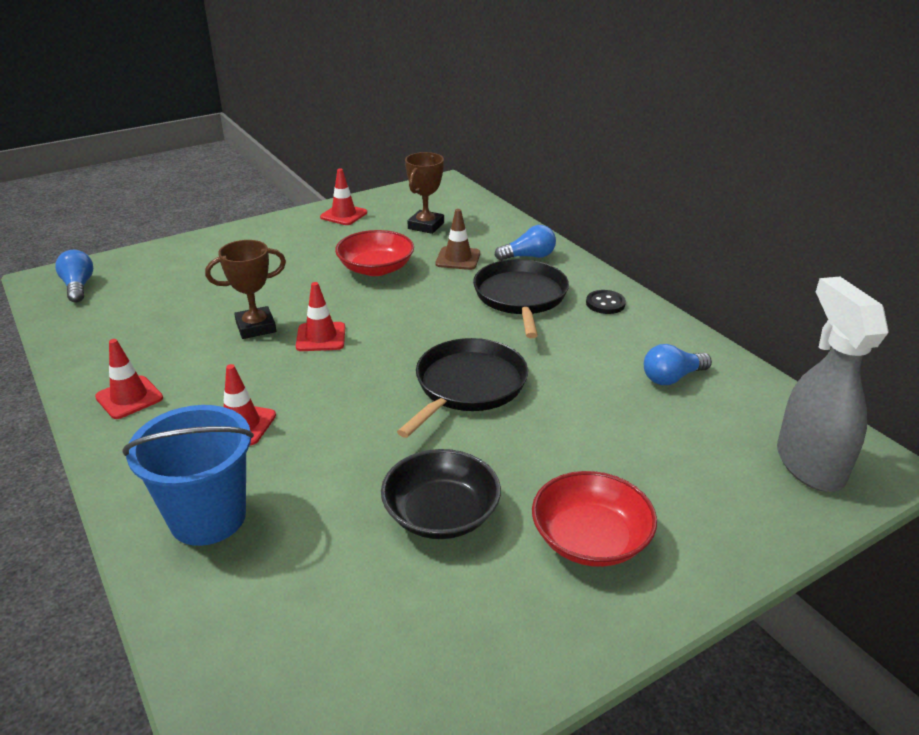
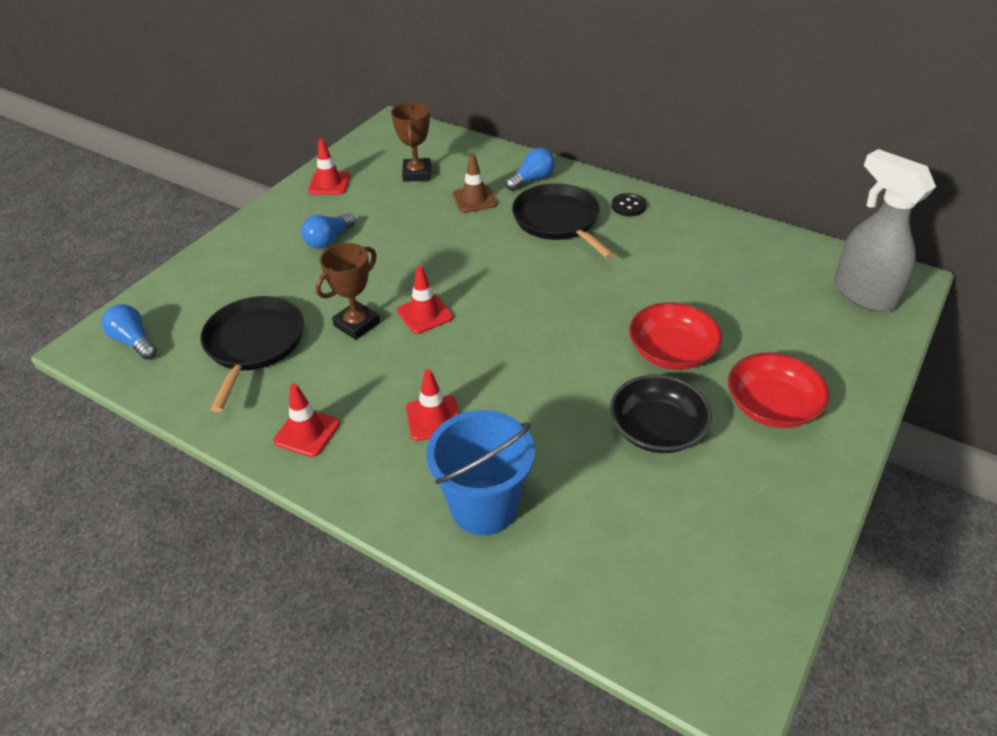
camera: 25 degrees left, 10 degrees up
red bowl [335,230,414,276] -> red bowl moved to [629,302,722,370]
black pan [397,338,528,438] -> black pan moved to [200,296,304,412]
blue light bulb [644,344,712,385] -> blue light bulb moved to [301,213,355,248]

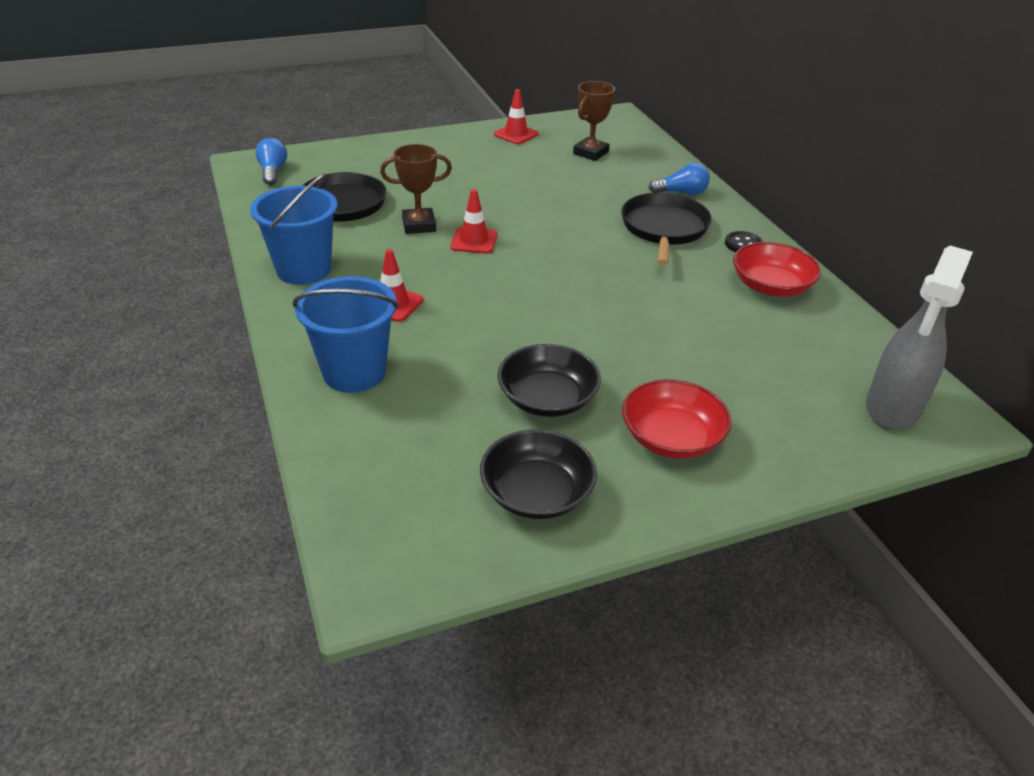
camera: 35 degrees right, 5 degrees down
red traffic cone [273,383,340,457] -> blue bucket [250,173,337,285]
blue light bulb [301,213,355,248] -> none
brown traffic cone [453,154,497,213] -> none
red bowl [629,302,722,370] -> red bowl moved to [733,242,821,297]
grey spray bottle [834,149,936,312] -> grey spray bottle turned 150 degrees counterclockwise [866,246,973,430]
none -> black bowl [480,429,597,519]

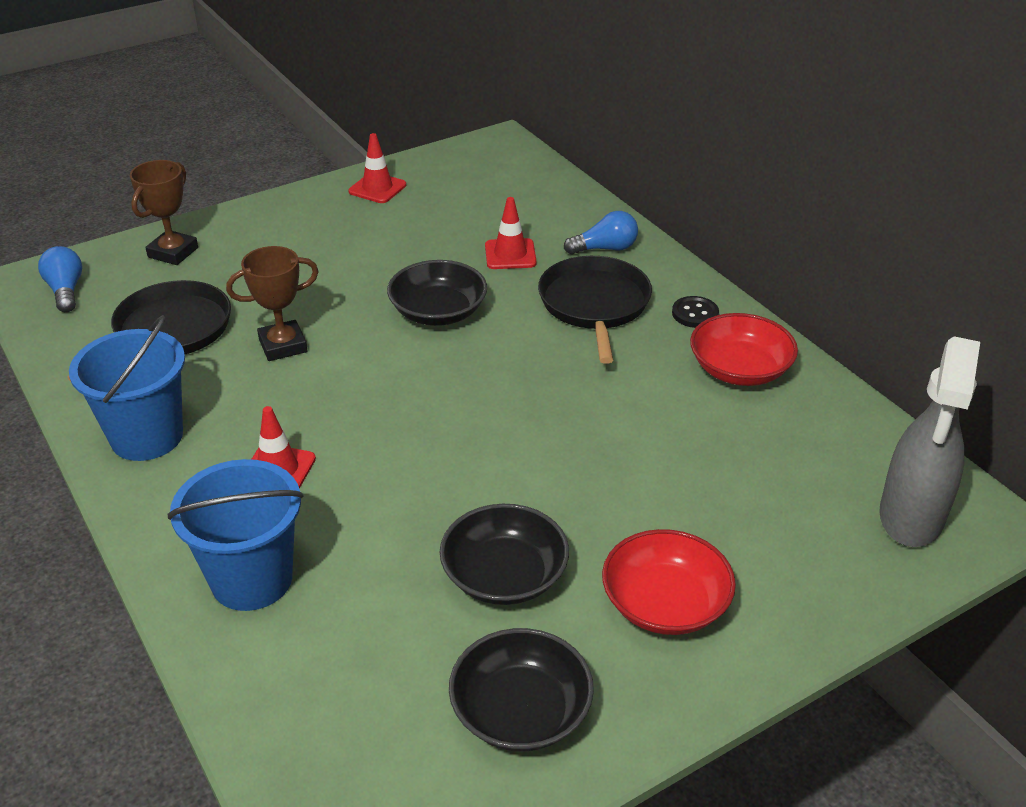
camera: 10 degrees left, 0 degrees up
red traffic cone [451,189,497,254] -> red traffic cone moved to [485,197,537,269]
brown trophy [573,81,615,161] -> brown trophy moved to [130,160,198,265]
none -> black bowl [387,260,487,326]

